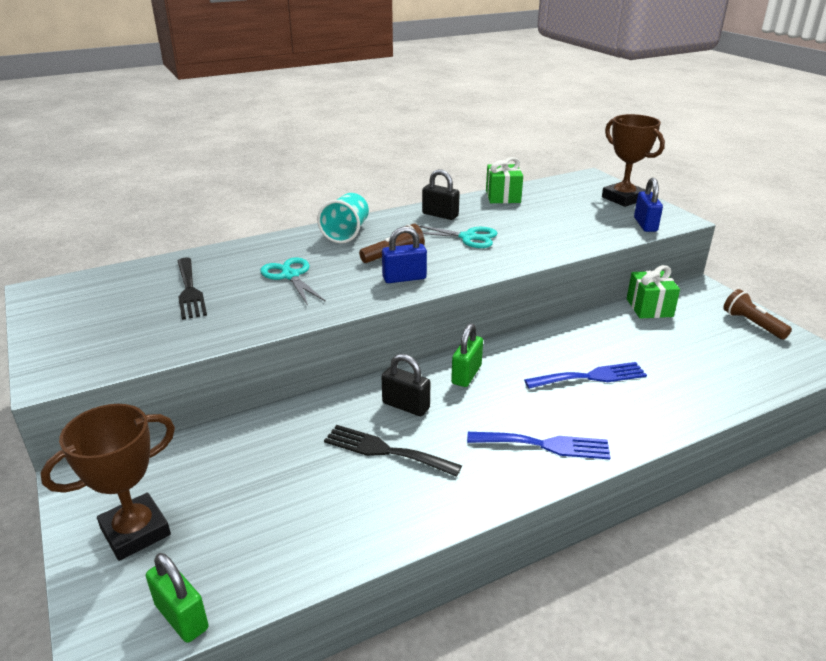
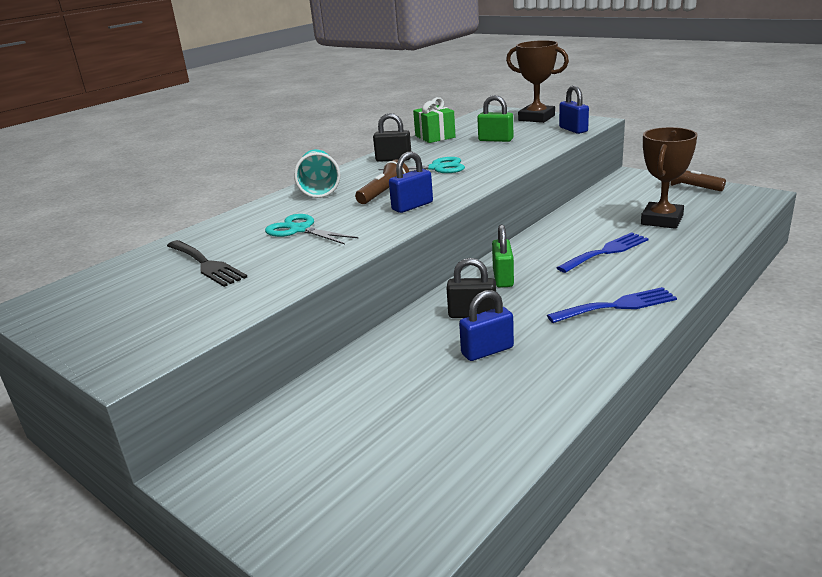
camera: 20 degrees left, 5 degrees down
brown trophy [40,404,175,561] -> brown trophy moved to [641,127,698,229]
green padlock [146,553,209,643] -> green padlock moved to [477,95,513,142]
black fork [324,425,462,477] -> blue padlock [459,290,514,361]
green gift [627,265,680,319] -> none

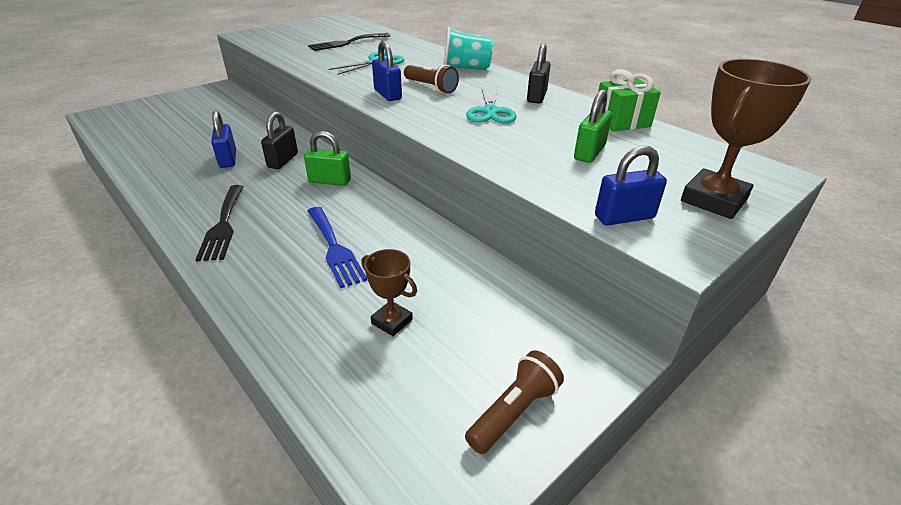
camera: 95 degrees right, 10 degrees up
blue fork [547,287,677,323] -> black fork [195,185,244,261]
brown trophy [641,127,698,229] -> brown trophy [361,249,417,336], size x0.57

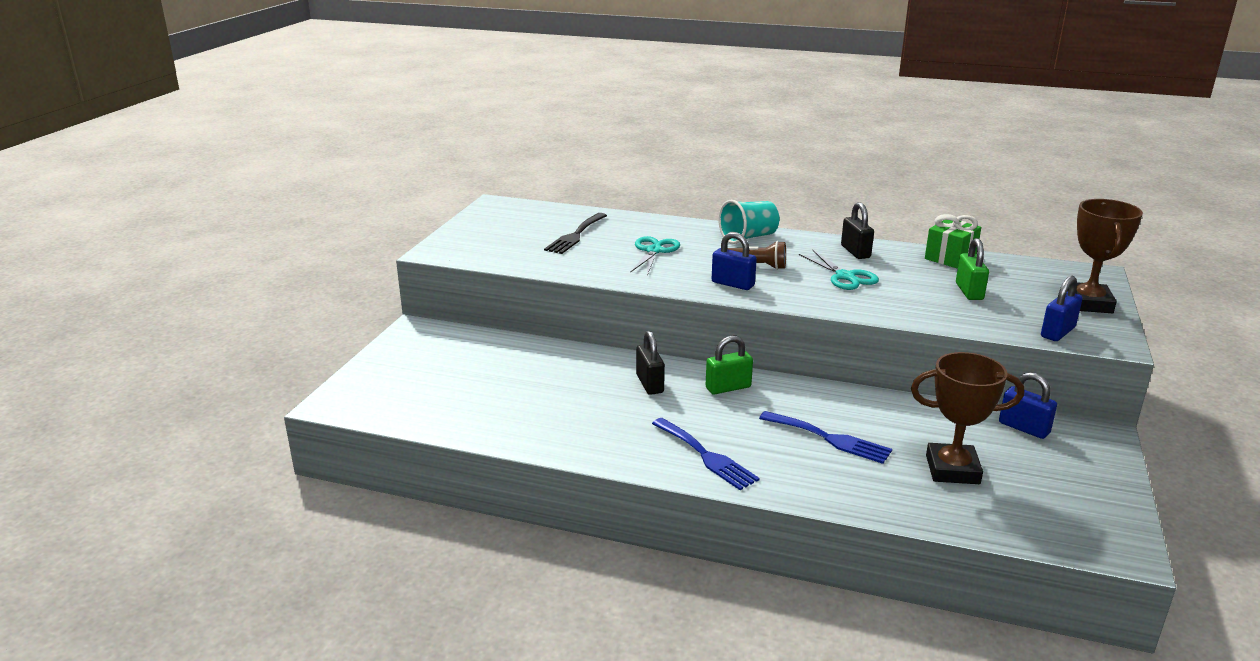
camera: 30 degrees left, 10 degrees down
black fork [195,185,244,261] -> blue fork [652,418,760,490]
blue padlock [211,110,236,168] -> blue padlock moved to [999,372,1057,439]
brown trophy [361,249,417,336] -> brown trophy [911,352,1024,484], size x1.77
brown flashlight [465,350,564,454] -> none

